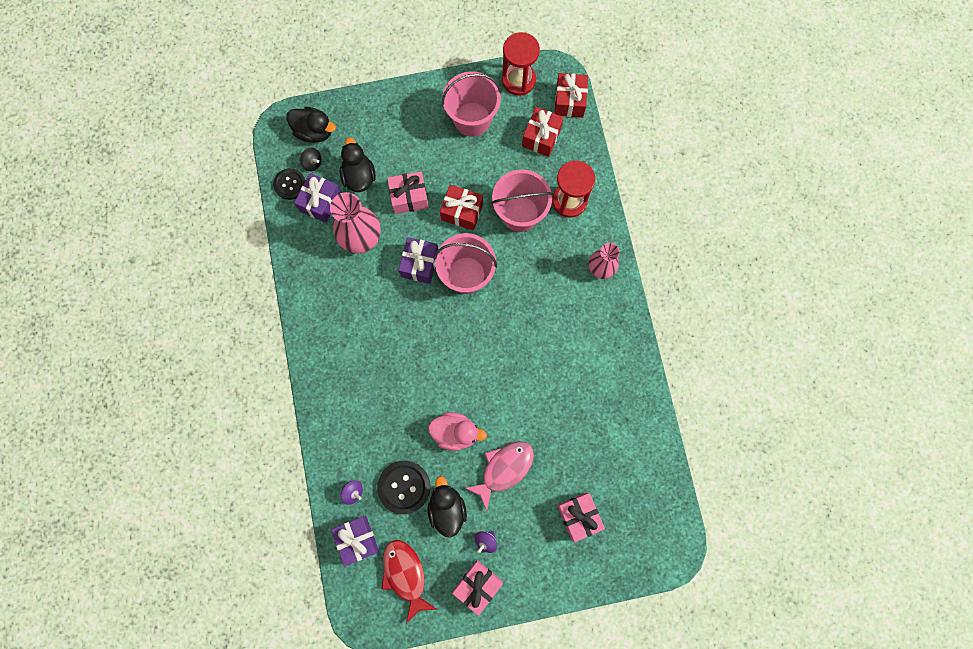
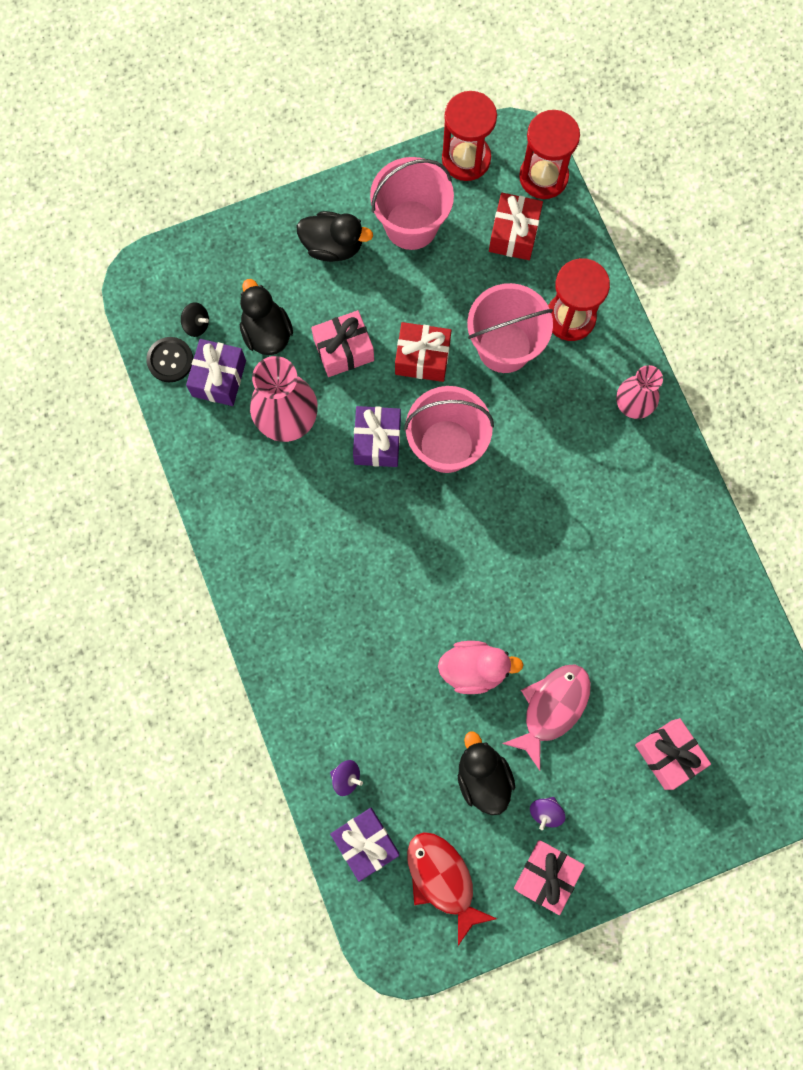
camera: 10 degrees left, 0 degrees up
black duck [286,106,336,143] -> black duck moved to [296,211,373,262]
black button [377,461,430,514] -> none
red gift [554,73,588,118] -> red hourglass [519,110,580,199]

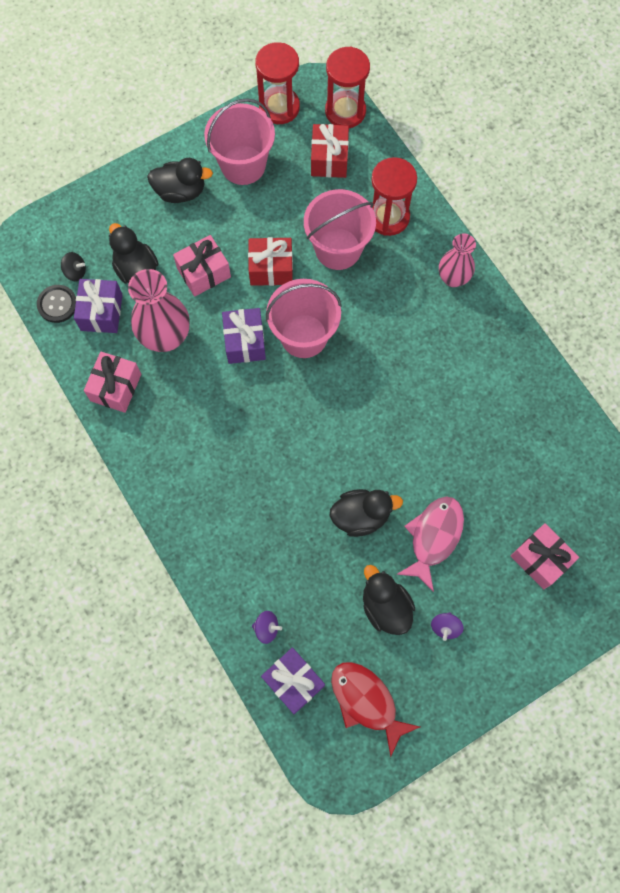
camera: 10 degrees left, 5 degrees down
pink duck [438,641,523,694] -> black duck [330,489,403,537]
pink gift [514,840,585,915] -> pink gift moved to [84,352,141,413]

